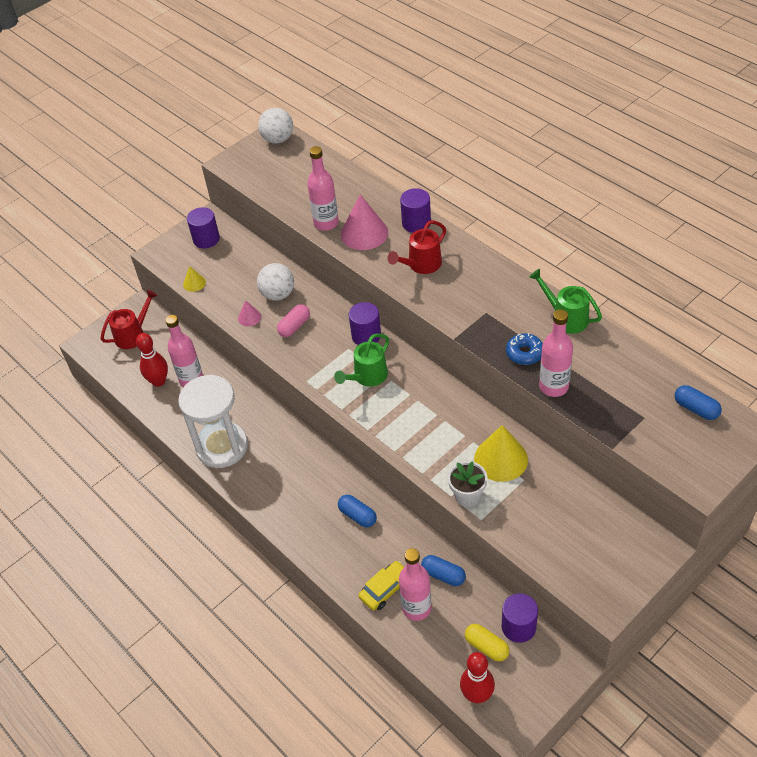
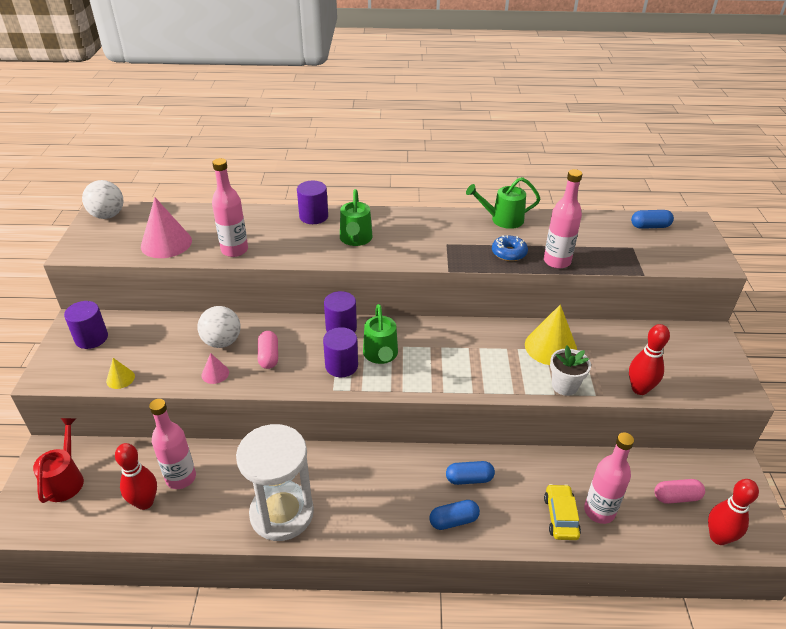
camera: 50 degrees left, 10 degrees down
pink cone [341,194,388,250] -> pink cone moved to [141,197,192,258]
red watering can [388,220,446,274] -> green watering can [340,189,373,246]
blue capsule [421,555,466,586] -> blue capsule moved to [429,500,480,530]
yellow capsule [465,624,510,662] -> pink capsule [655,479,705,504]
purple cylinder [502,593,538,643] -> purple cylinder moved to [323,327,358,377]
none -> red bowling pin [629,324,670,395]

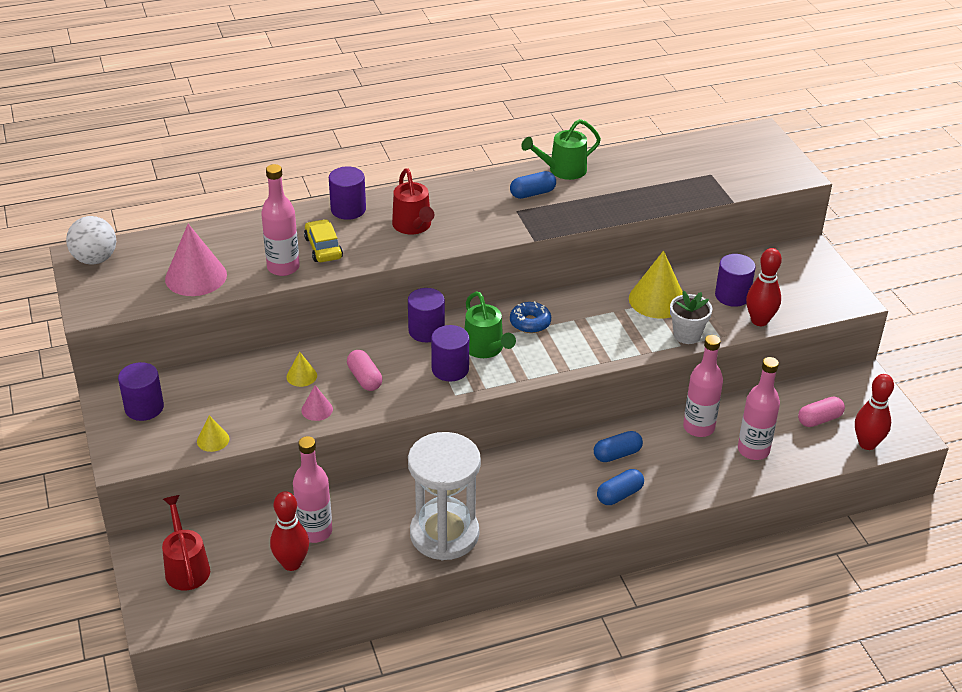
camera: 20 degrees left, 0 degrees up
white ball [197,306,241,348] -> yellow cone [286,351,317,387]
green watering can [340,189,373,246] -> red watering can [392,168,434,234]
blue donut [492,235,528,261] -> blue donut moved to [510,301,551,333]
pink bottle [544,169,582,269] -> pink bottle moved to [683,335,723,437]
yellow car [544,484,581,540] -> yellow car moved to [304,219,343,262]
blue capsule [631,210,674,229] -> blue capsule moved to [510,171,556,199]
none -> purple cylinder [715,254,756,307]

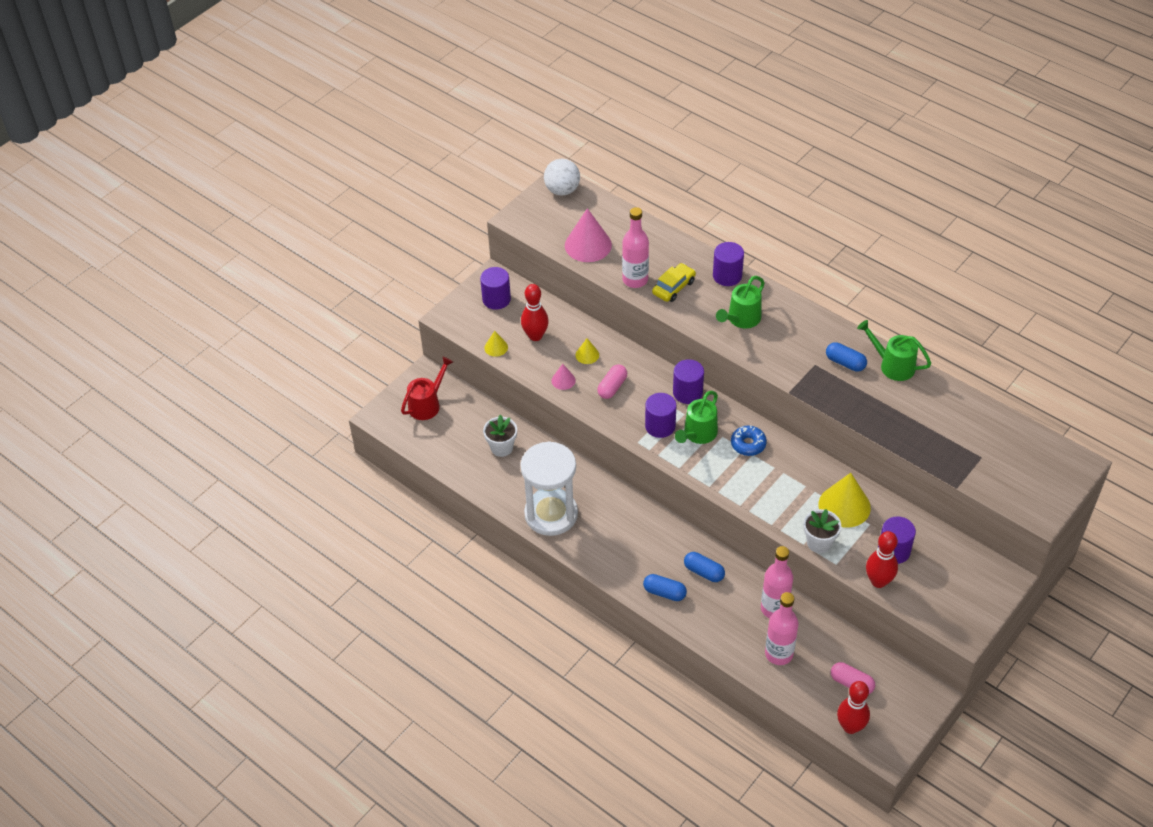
camera: 60 degrees right, 10 degrees up
red bowling pin [270,491,309,571] -> red bowling pin moved to [521,284,549,341]
pink bottle [293,436,332,543] -> white flower pot [483,414,517,457]
red watering can [392,168,434,234] -> green watering can [716,276,765,328]

